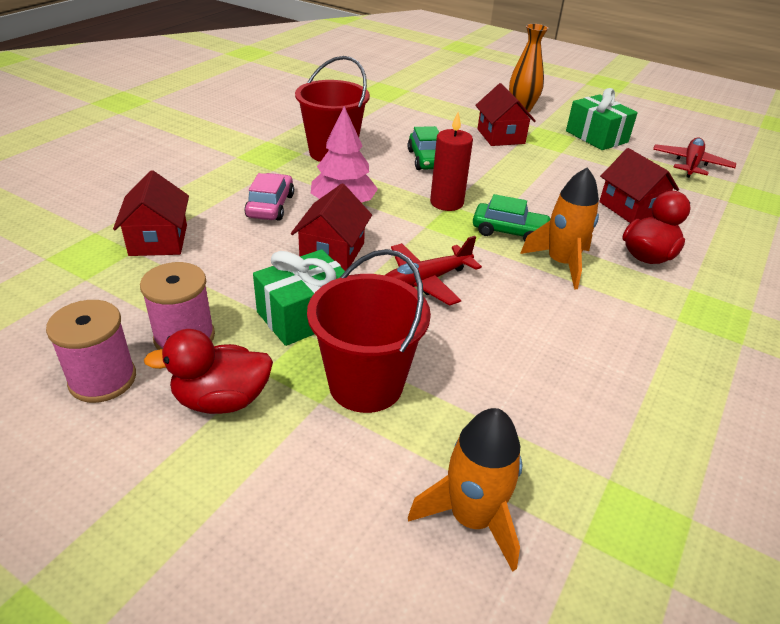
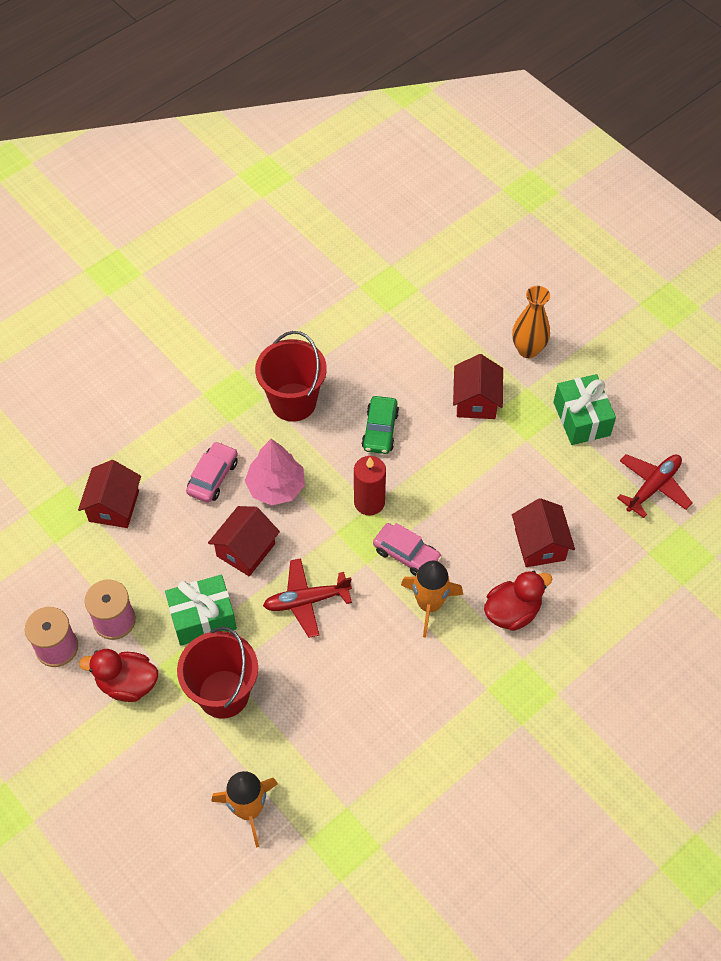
camera: 20 degrees right, 20 degrees up
green car [473,194,550,241] -> pink car [373,523,442,576]

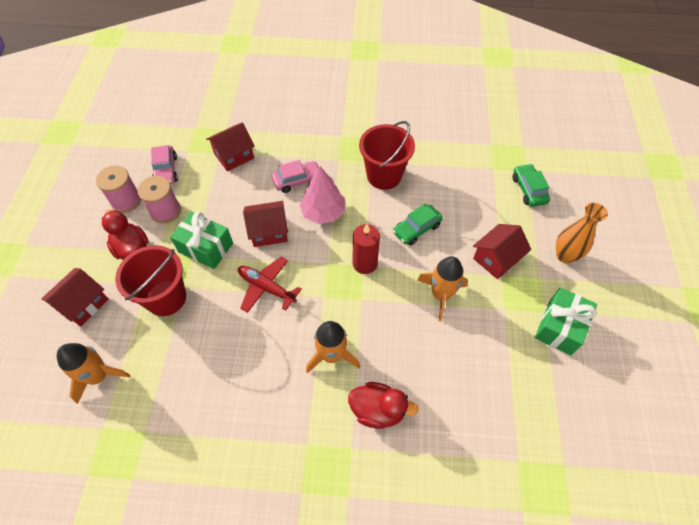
camera: 45 degrees right, 0 degrees up
pink car [373,523,442,576] -> pink car moved to [151,145,178,184]
red house [512,498,575,567] -> red house moved to [41,268,108,326]
red plane [617,454,692,518] -> none
none -> orange rocket [417,256,468,321]
none -> green car [513,164,550,207]

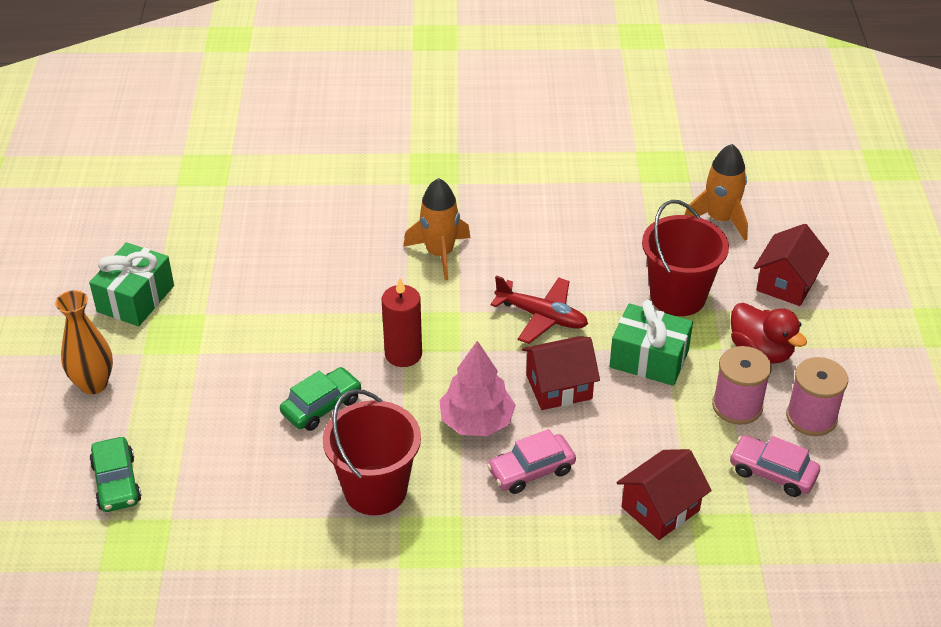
camera: 175 degrees right, 15 degrees down
pink car [151,145,178,184] -> pink car turned 45 degrees counterclockwise [729,435,820,497]
red duck [348,382,419,429] -> none
orange rocket [417,256,468,321] -> none
red house [473,224,531,279] -> none

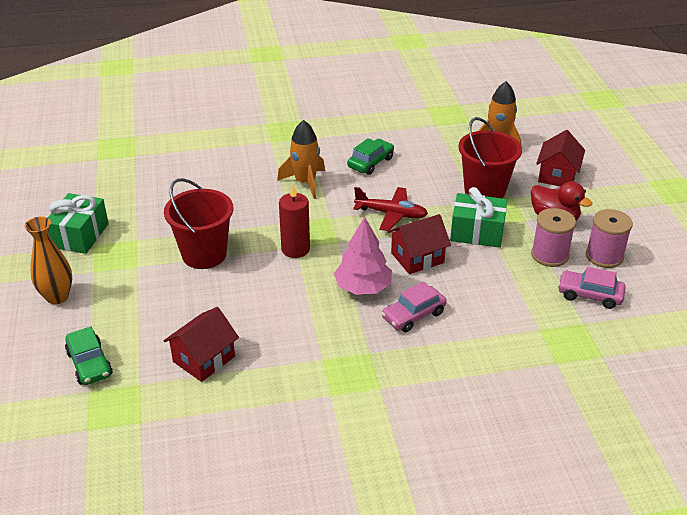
camera: 10 degrees left, 5 degrees down
green car [280,367,362,431] -> green car moved to [347,138,394,175]
red bucket [323,389,421,515] -> red bucket moved to [164,178,233,269]
red house [616,449,712,540] -> red house moved to [163,307,239,382]

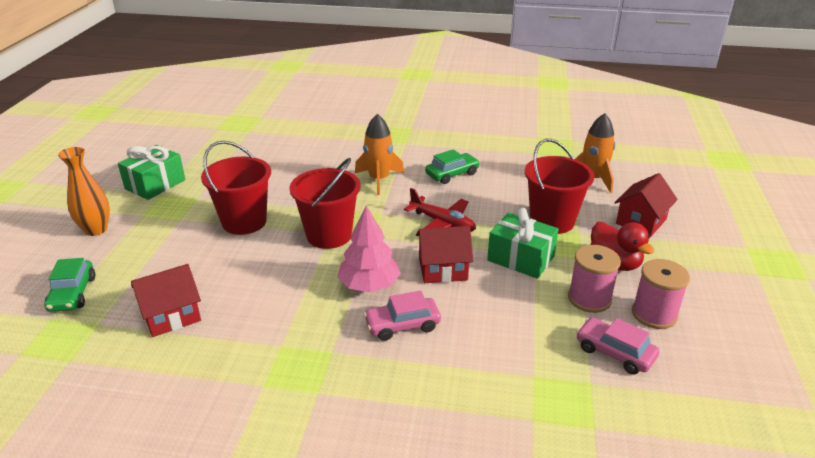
camera: 20 degrees right, 5 degrees down
red candle [279,184,310,258] -> red bucket [289,158,361,249]

